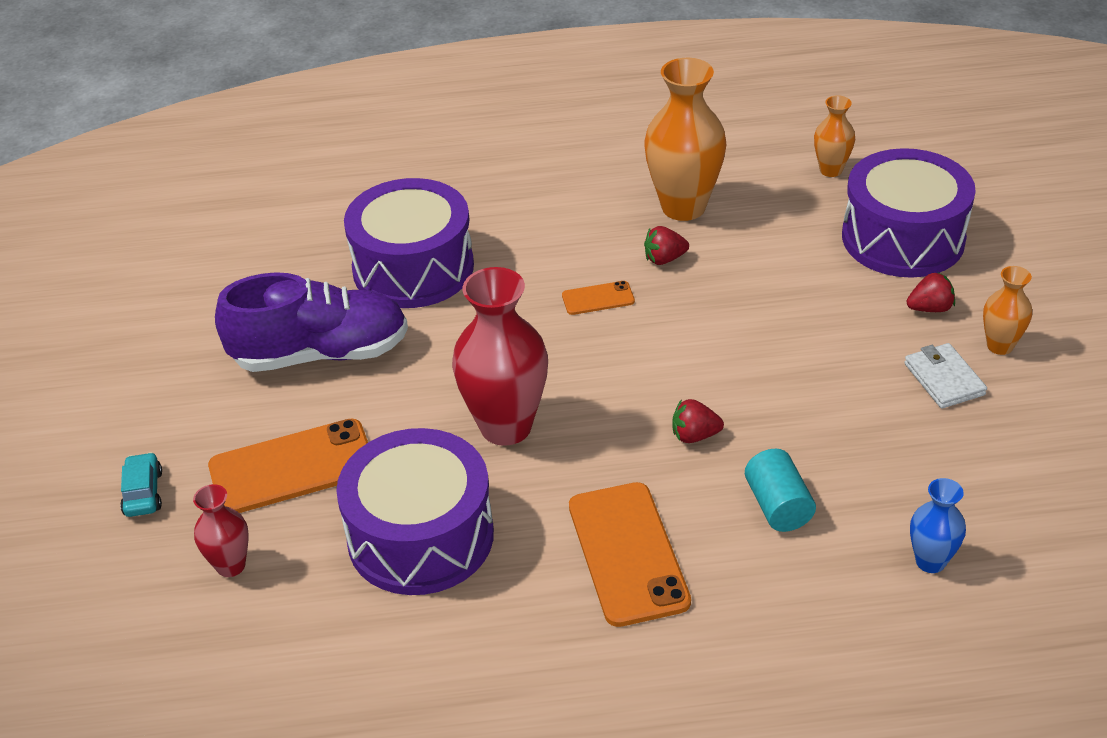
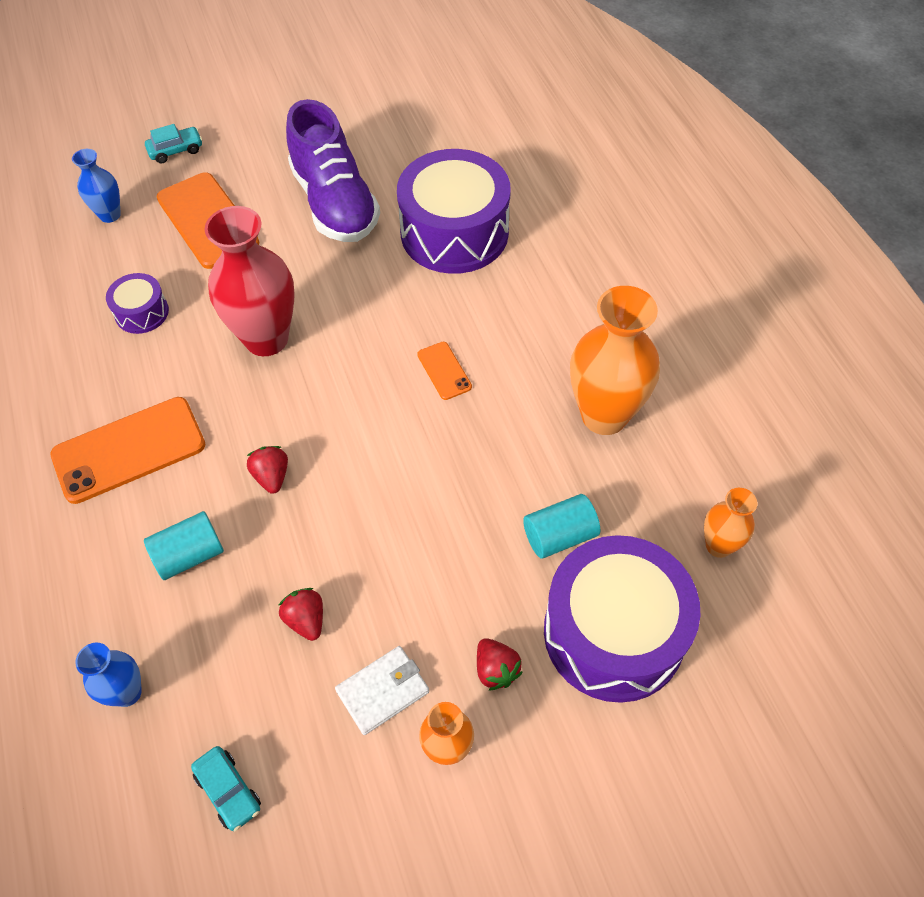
camera: 75 degrees right, 15 degrees up
red vase [193,484,249,577] -> blue vase [72,149,121,223]
purple drum [336,428,494,595] -> purple drum [106,273,169,334], size x0.46
red strawberry [644,226,689,265] -> red strawberry moved to [278,588,323,641]
none -> turquoise car [191,746,261,831]
none -> turquoise cylinder [523,494,600,558]

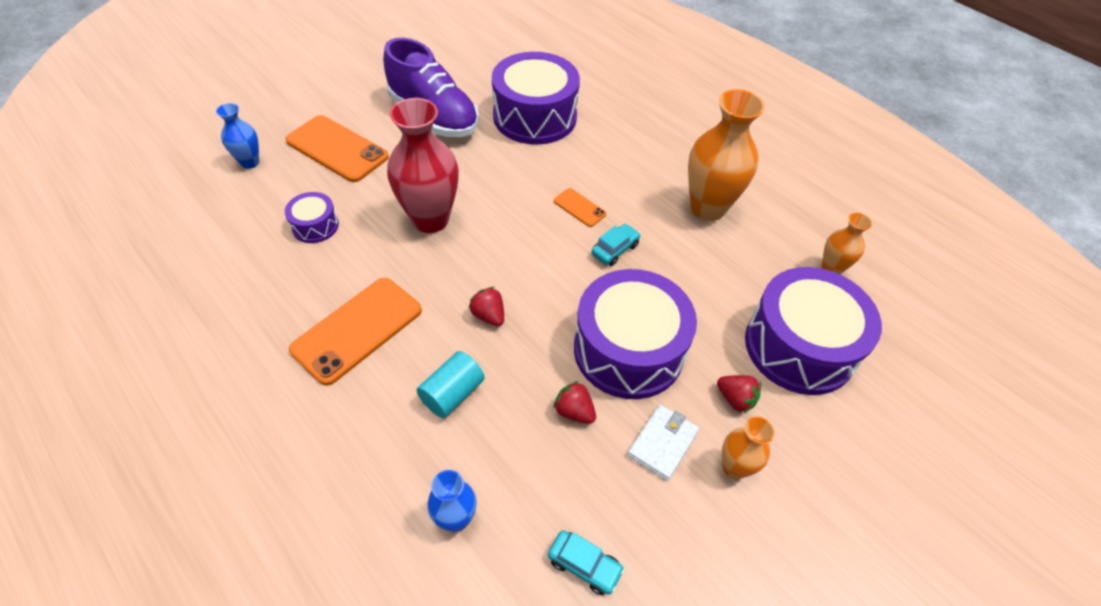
camera: 25 degrees left, 5 degrees down
turquoise car [145,124,202,163] -> turquoise car moved to [591,224,641,266]
turquoise cylinder [523,494,600,558] -> none
none -> purple drum [574,269,697,399]

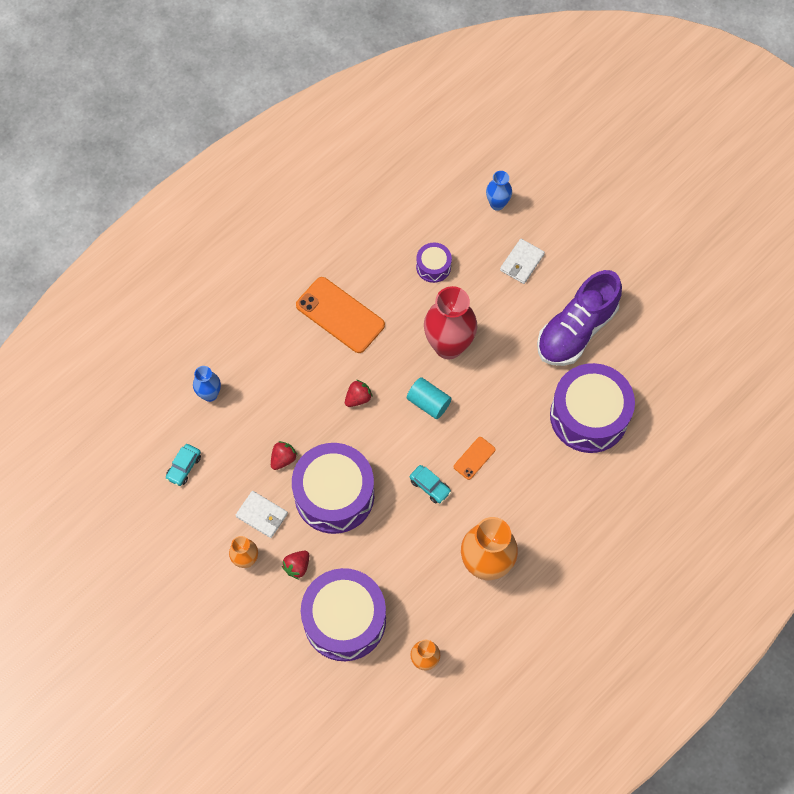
camera: 90 degrees right, 15 degrees up
orange phone [285,115,389,182] -> white wallet [500,239,545,284]
turquoise cylinder [417,351,485,418] -> turquoise cylinder moved to [407,377,452,419]

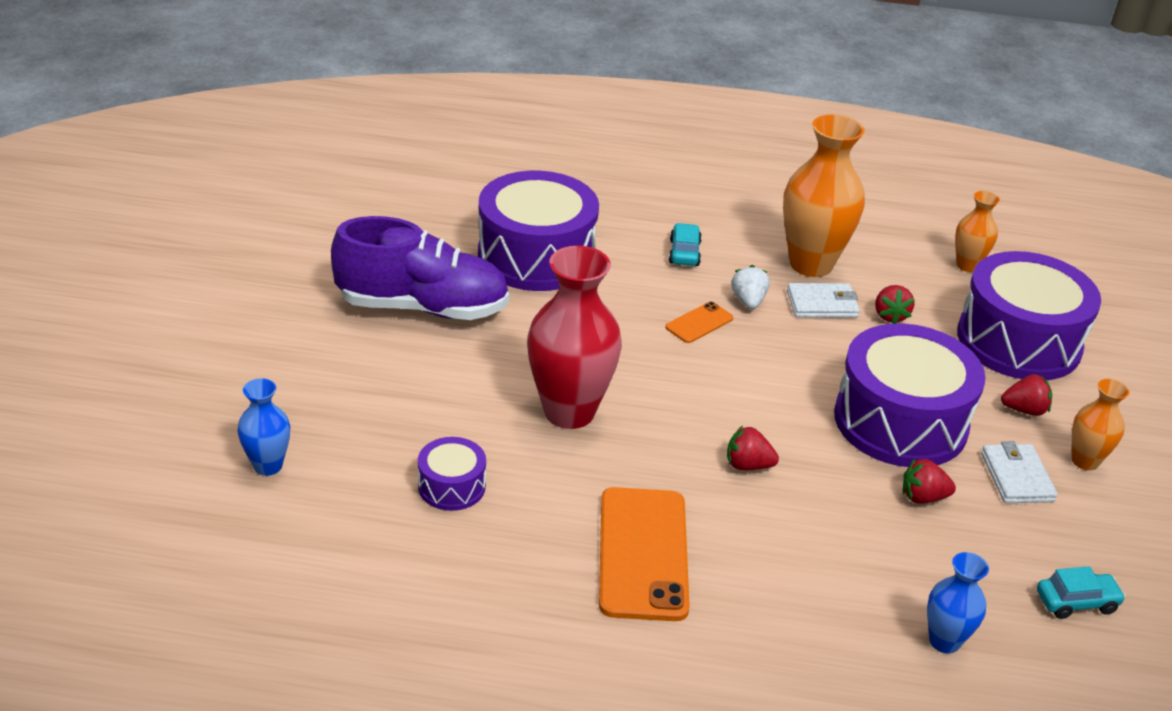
camera: 130 degrees left, 30 degrees down
turquoise cylinder [407,377,452,419] -> none
turquoise car [410,465,451,503] -> turquoise car moved to [669,223,702,266]
orange phone [454,437,495,480] -> orange phone turned 45 degrees counterclockwise [666,302,733,343]
white wallet [500,239,545,284] -> white wallet moved to [787,283,860,318]
none -> white strawberry [731,265,770,309]
none -> red strawberry [875,285,914,324]

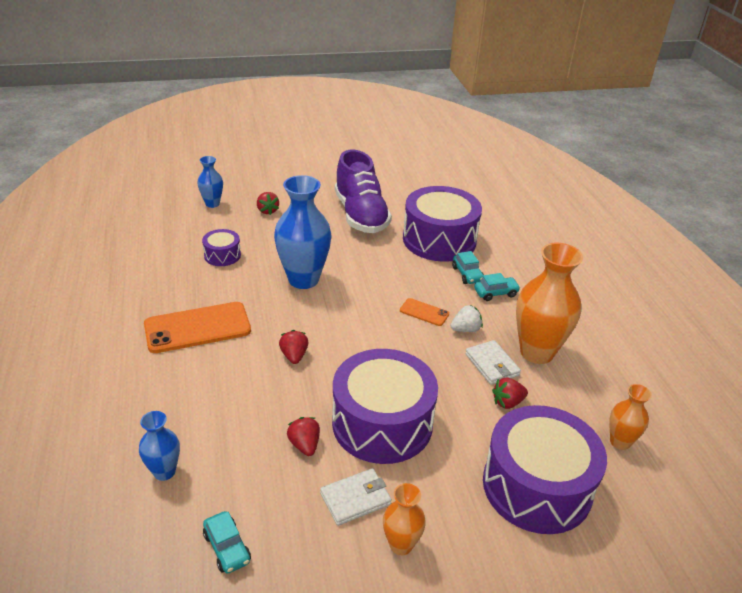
camera: 70 degrees right, 0 degrees up
red vase [527,246,622,429] -> blue vase [274,175,332,289]
red strawberry [1001,374,1052,416] -> red strawberry moved to [257,192,279,215]
none -> turquoise car [452,251,484,284]

